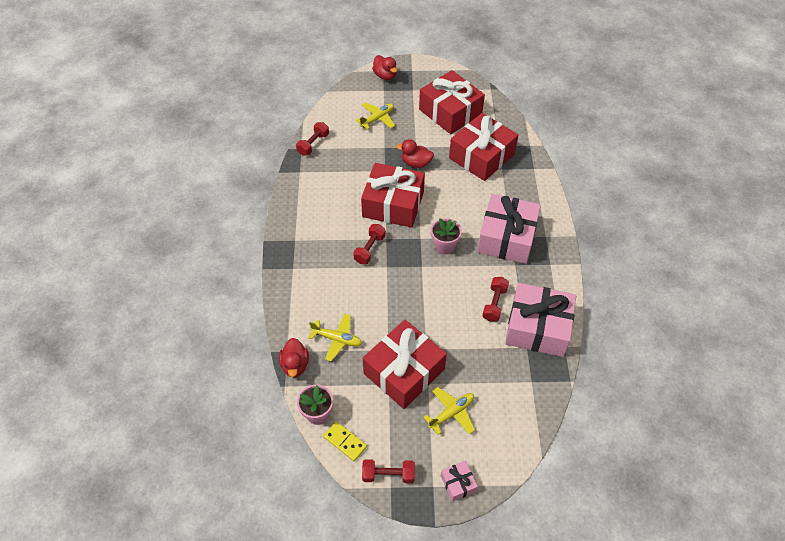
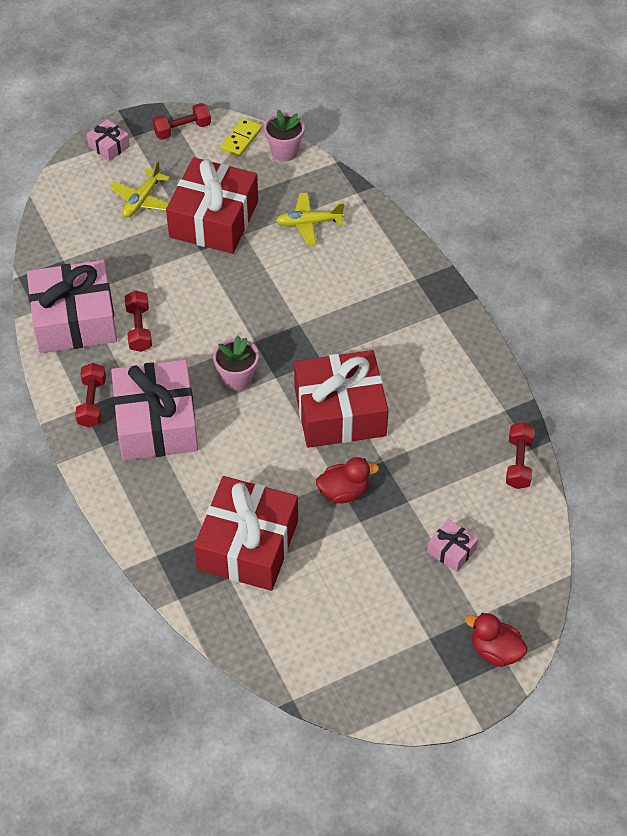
camera: 155 degrees right, 0 degrees up
red duck [279,338,309,377] -> none
yellow domino [323,421,367,461] -> yellow domino turned 75 degrees counterclockwise [220,118,262,157]
red dumbbell [353,224,386,264] -> red dumbbell moved to [75,363,106,428]
yellow plane [356,102,395,130] -> pink gift [427,519,478,572]
red gift [419,70,485,134] -> none

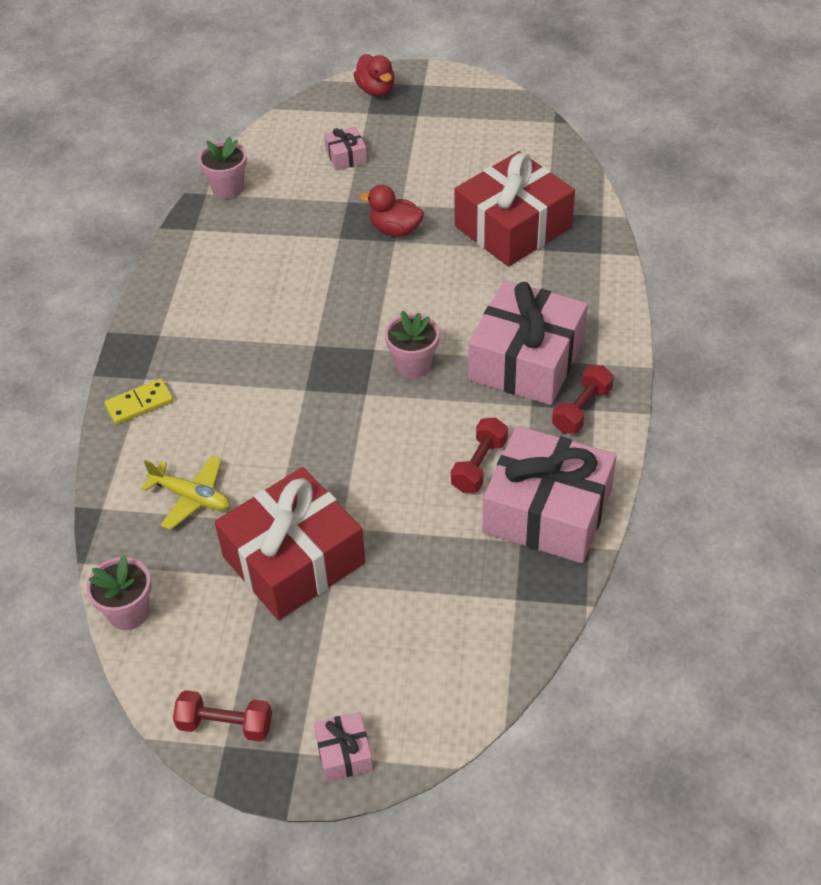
camera: 145 degrees left, 5 degrees down
yellow plane [110,161,170,218] -> none
yellow domino [220,118,262,157] -> yellow domino moved to [104,379,174,425]
red gift [294,350,388,448] -> none
red dumbbell [506,422,535,489] -> pink flower pot [198,137,247,199]

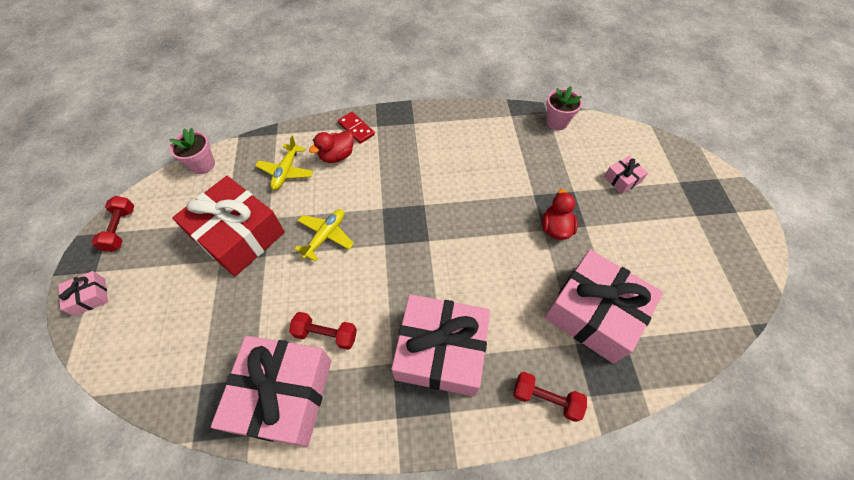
camera: 75 degrees right, 10 degrees up
yellow domino [104,379,174,425] -> red domino [338,112,375,144]
red duck [354,54,395,97] -> red duck moved to [309,130,354,163]
pink flower pot [385,311,439,378] -> none
red gift [454,151,575,267] -> pink gift [544,249,663,364]
red dumbbell [552,365,614,434] -> red dumbbell moved to [513,372,587,422]
none -> yellow plane [294,209,354,262]

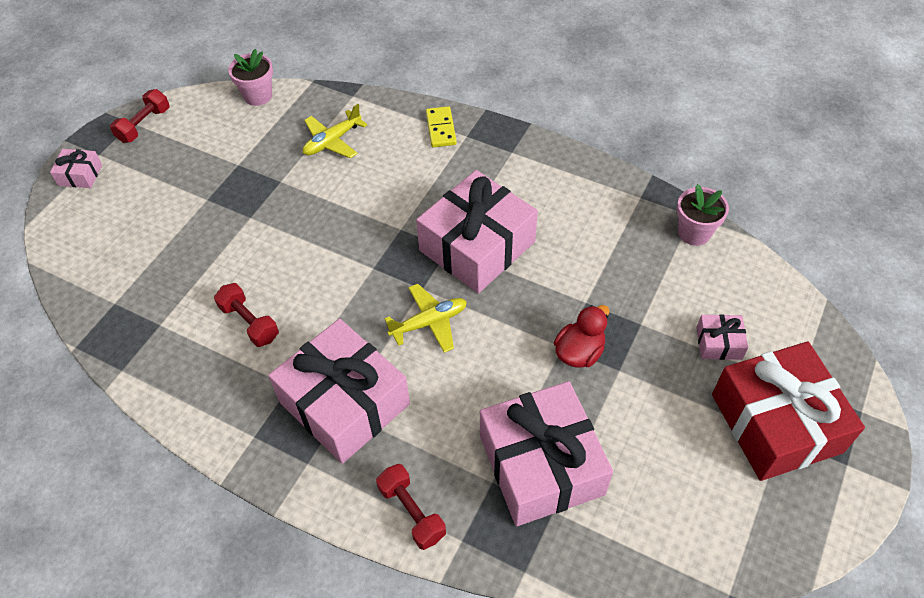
camera: 35 degrees right, 5 degrees down
red gift [172,176,285,276] -> red gift moved to [712,341,865,481]
pink gift [211,336,332,447] -> pink gift moved to [416,170,538,293]
yellow plane [294,209,354,262] -> yellow plane moved to [385,284,467,353]
red duck [309,130,354,163] -> none
red domino [338,112,375,144] -> yellow domino [426,106,457,147]

